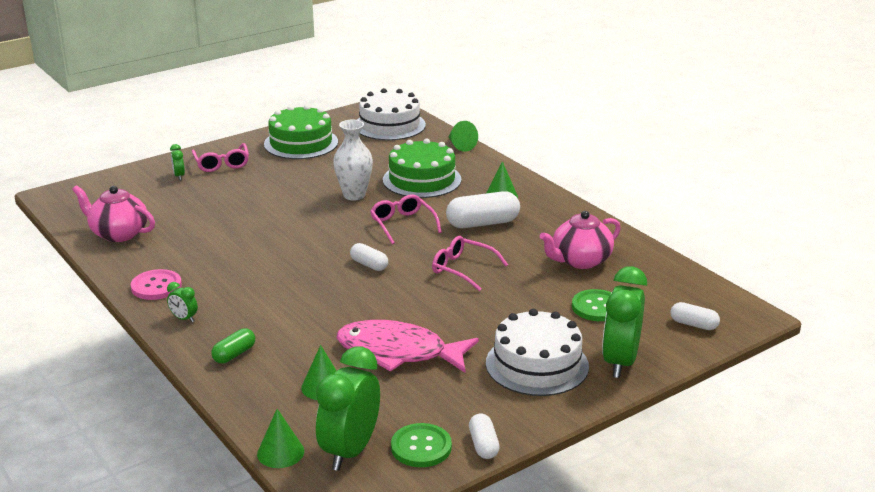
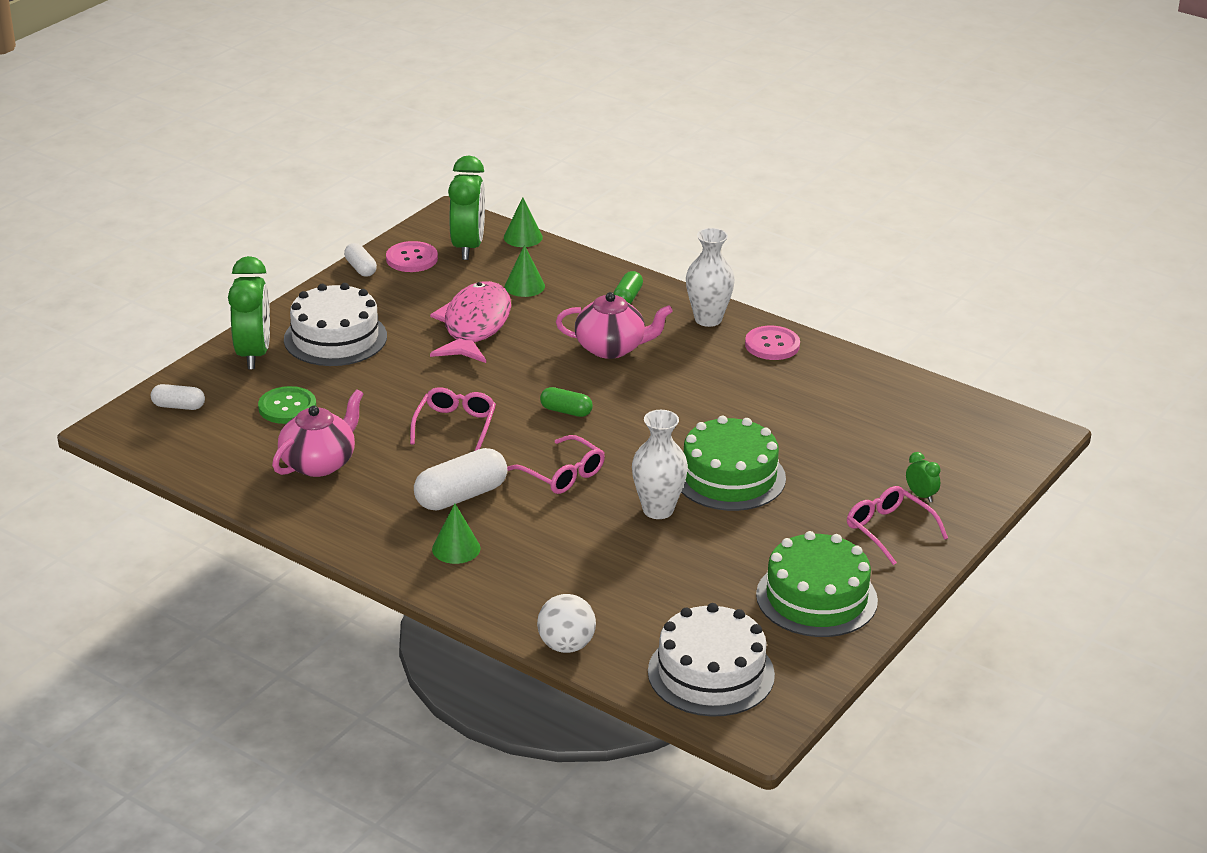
camera: 160 degrees right, 5 degrees up
pink teapot [72,185,155,242] -> pink teapot moved to [556,292,673,359]
green clock [167,282,198,322] -> white vase [686,228,735,327]
pink fish [337,320,479,373] -> pink fish turned 75 degrees counterclockwise [430,281,511,363]
white capsule [350,243,388,271] -> green capsule [540,387,593,417]
green cake [383,138,462,198] -> green cake moved to [681,416,786,511]
green button [391,423,452,467] -> pink button [386,241,438,272]
pink glasses [432,236,508,291] -> pink glasses turned 90 degrees counterclockwise [410,387,496,451]
green cone [448,121,478,152] -> white ball [537,594,596,653]

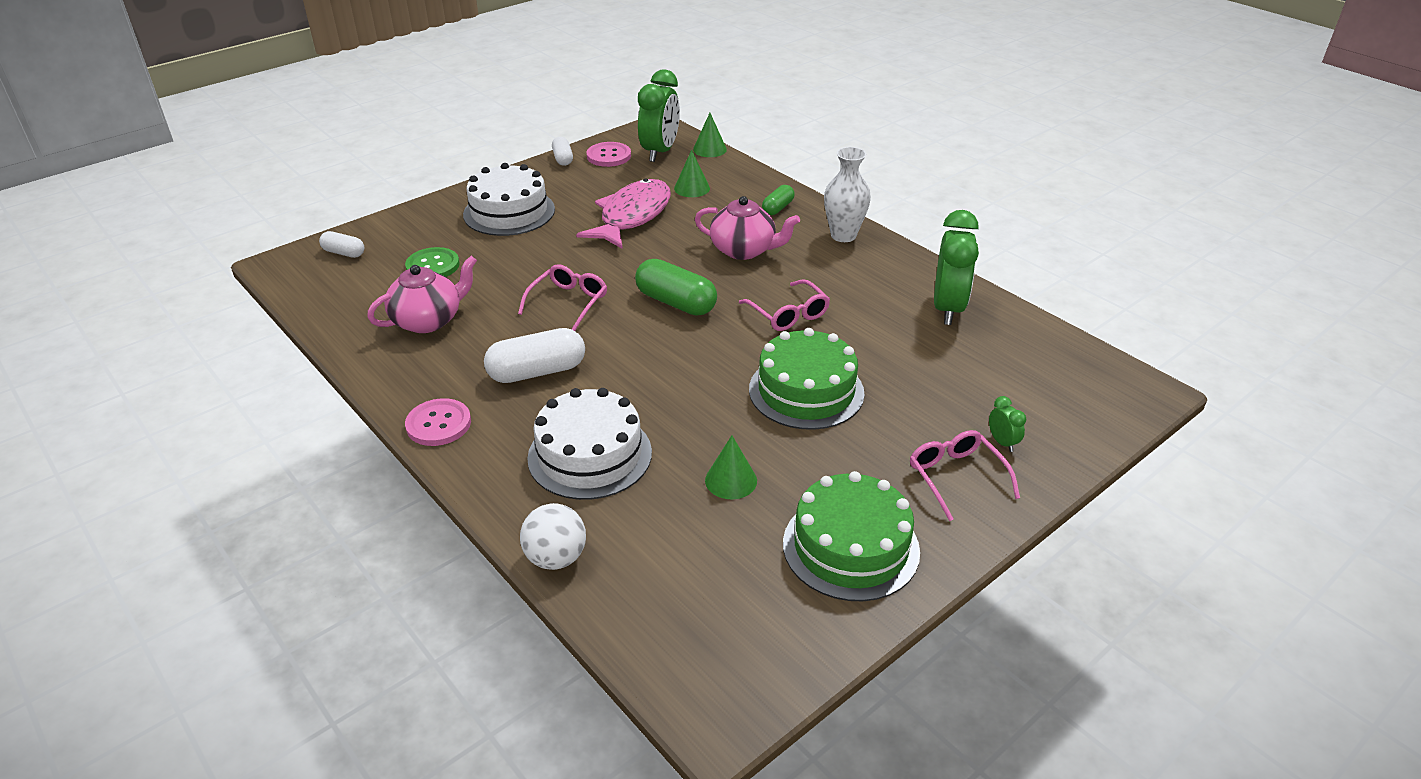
camera: 15 degrees right, 5 degrees up
green clock [228,256,270,369] -> green clock moved to [934,210,979,325]
green cone [432,503,481,564] -> green cone moved to [705,435,757,499]
pink glasses [507,435,605,494] -> pink glasses moved to [739,279,830,331]
green capsule [540,387,593,417] -> green capsule [635,259,717,316], size x1.76
white vase [632,410,688,519] -> none
white cake [648,603,775,717] -> white cake moved to [527,388,652,500]
pink button [745,326,800,360] -> pink button moved to [405,398,471,446]

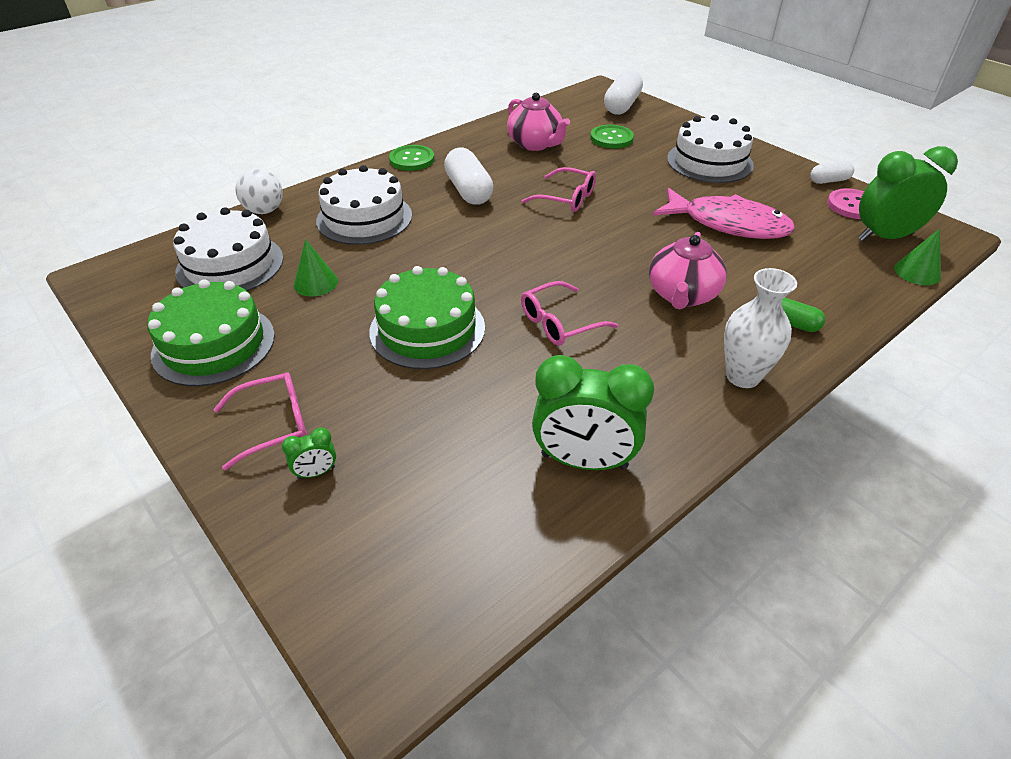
camera: 90 degrees right, 5 degrees up
white capsule [319,231,364,258] -> white capsule [604,70,643,115], size x1.76
pink button [405,398,471,446] -> green button [389,145,435,171]
green capsule [635,259,717,316] -> none
green clock [638,70,680,162] -> green clock turned 150 degrees clockwise [858,146,958,241]
green cone [674,150,710,197] -> none
none -> white cake [173,207,283,291]

